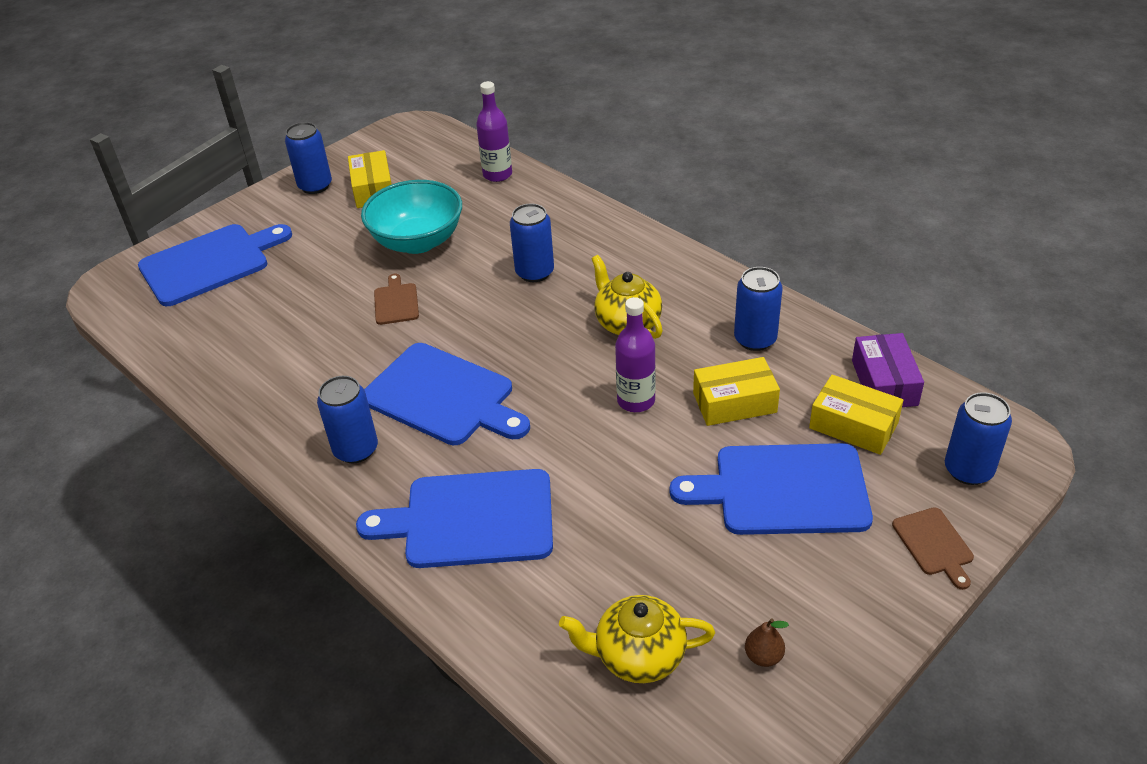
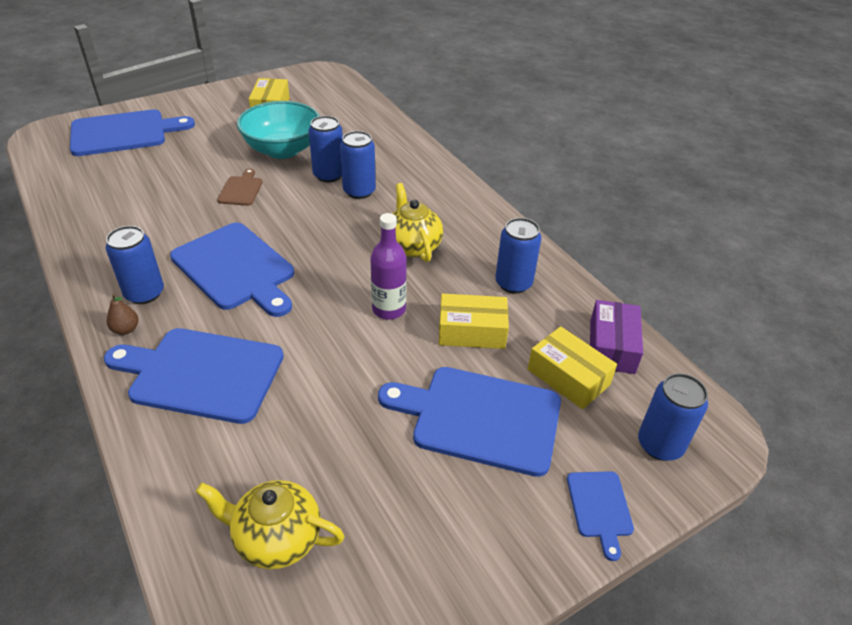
camera: 10 degrees right, 0 degrees up
blue can [285,122,332,194] -> blue can moved to [309,116,343,182]
purple bottle [476,81,512,182] -> none
brown pear [745,618,789,667] -> brown pear moved to [107,293,139,335]
brown cutting board [892,507,974,590] -> blue cutting board [567,471,634,561]

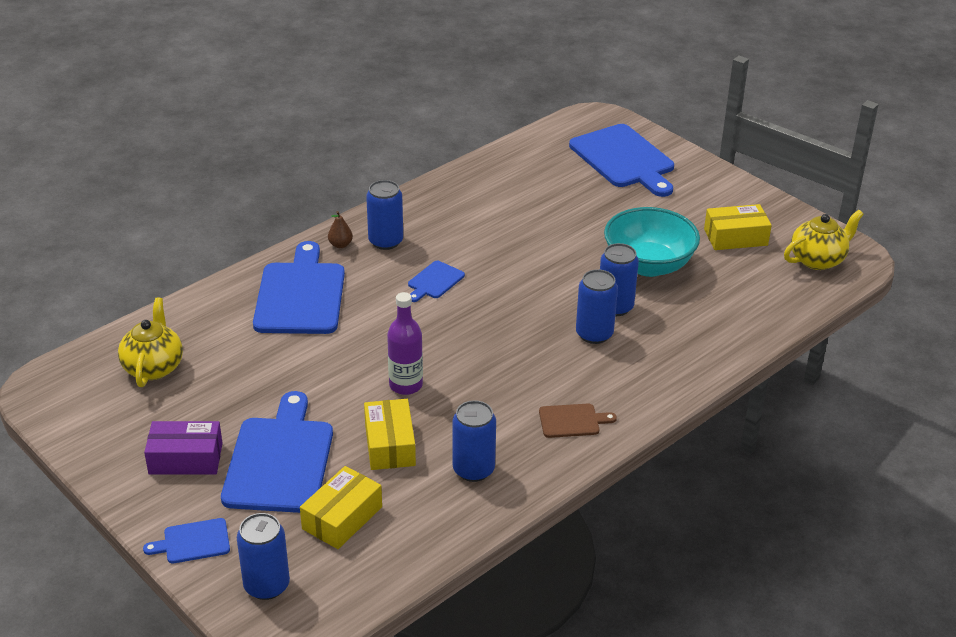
camera: 80 degrees right, 5 degrees down
blue cutting board [170,223,294,317] -> blue cutting board [408,261,465,302], size x0.47
brown cutting board [217,169,263,206] -> brown cutting board moved to [539,404,617,438]
yellow teapot [392,183,443,262] -> yellow teapot moved to [784,210,864,270]
purple box [590,300,643,374] -> purple box moved to [144,421,223,475]

